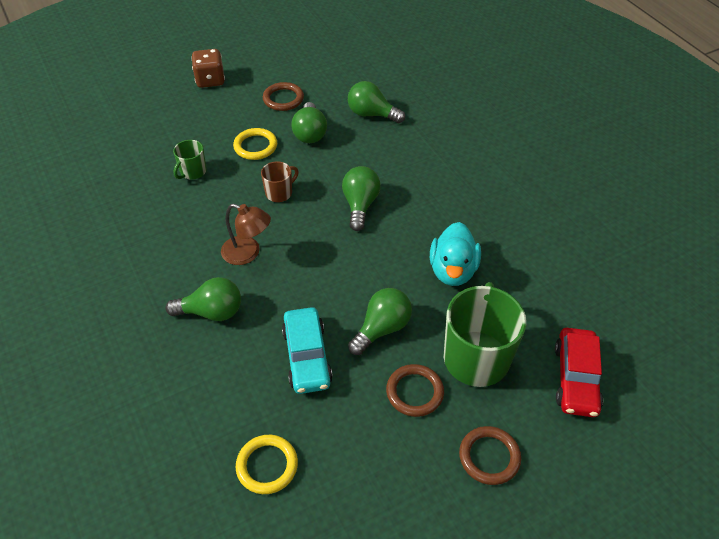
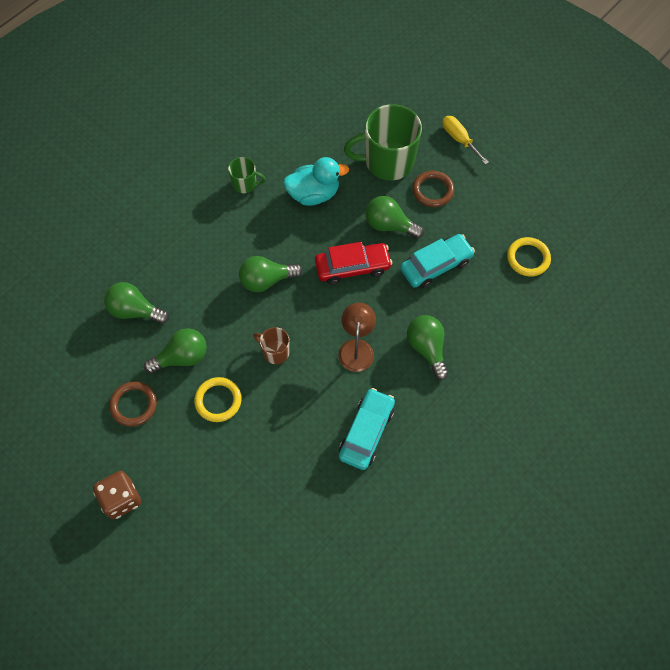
camera: 110 degrees left, 15 degrees up
green mug [173,140,207,179] -> green mug moved to [228,157,266,193]
green light bulb [348,81,405,123] -> green light bulb turned 105 degrees clockwise [104,282,169,324]
brown ring [459,426,521,485] -> yellow screwdriver [442,116,489,165]
red car [555,328,603,417] -> red car moved to [315,242,392,285]
none -> turquoise car [339,388,395,470]

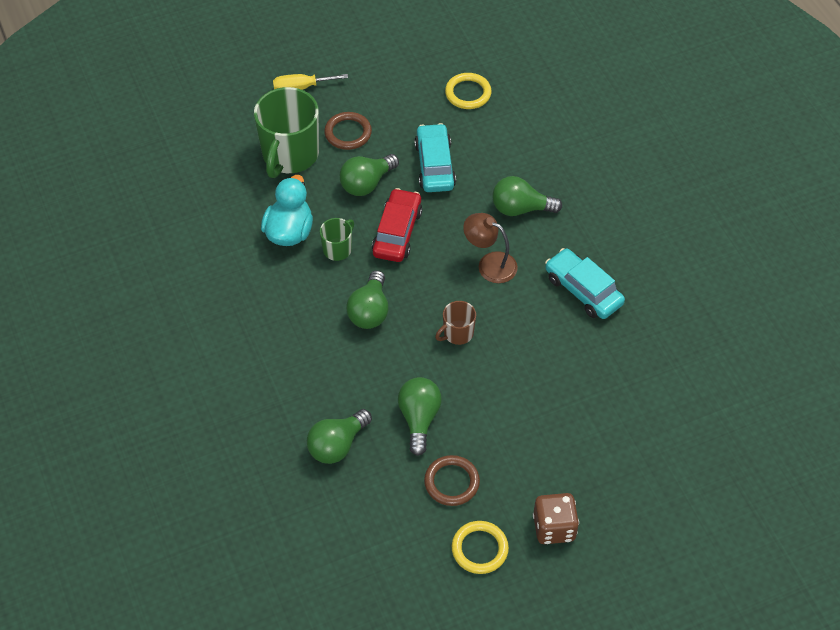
camera: 65 degrees left, 10 degrees down
yellow ring [194,377,242,422] -> yellow ring moved to [452,521,509,574]
green mug [228,157,266,193] -> green mug moved to [320,218,354,261]

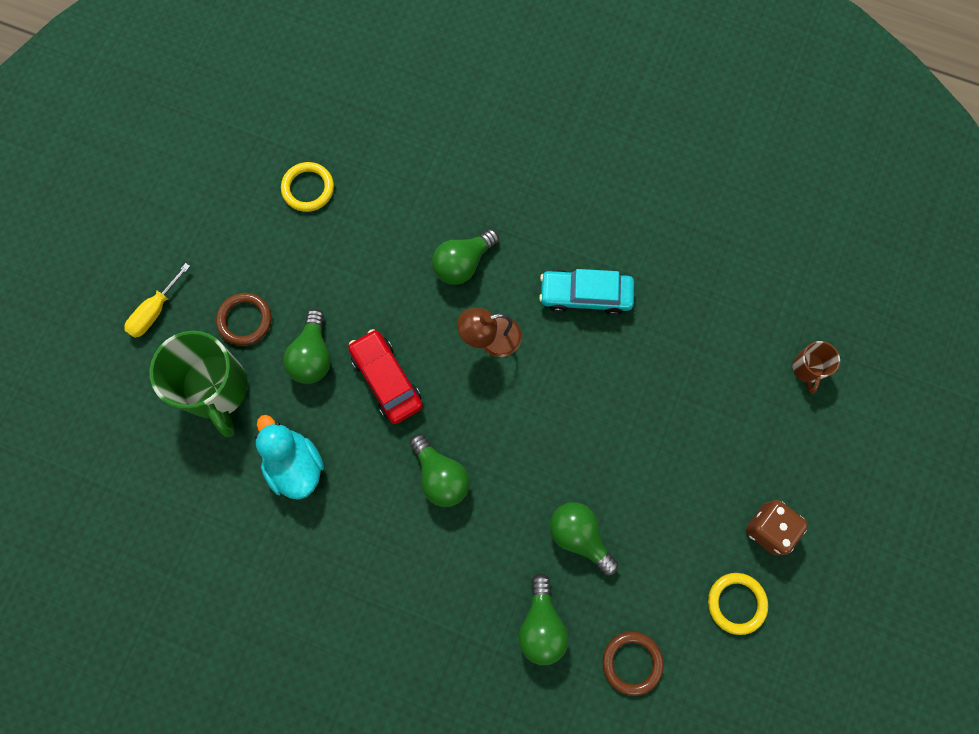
camera: 45 degrees left, 20 degrees up
green mug [320,218,354,261] -> none
turquoise car [414,123,456,192] -> none
brown ring [424,455,480,506] -> brown ring moved to [602,631,664,696]
brown mug [435,301,476,345] -> brown mug moved to [793,341,840,394]

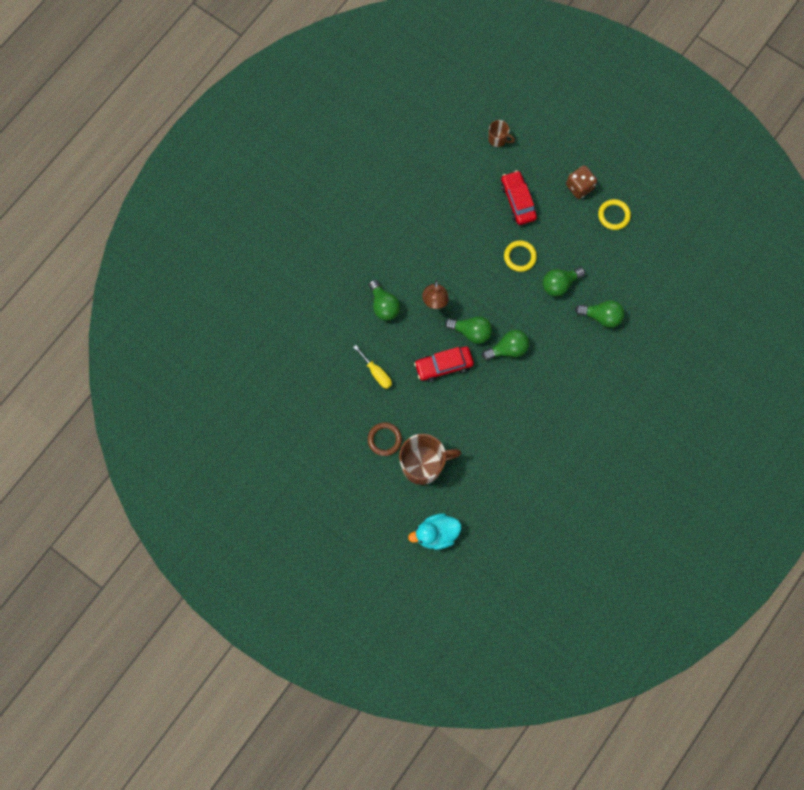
camera: 75 degrees left, 0 degrees up
yellow screwdriver [124,263,190,338] -> yellow screwdriver moved to [353,345,392,389]
green mug [150,331,248,437] -> brown mug [399,434,461,485]
turquoise duck [255,415,324,500] -> turquoise duck moved to [408,513,461,550]
yellow ring [281,162,334,212] -> yellow ring moved to [504,240,537,272]
green light bulb [283,309,331,384] -> green light bulb moved to [445,316,492,344]
turquoise car [539,269,634,316] -> none
brown ring [602,631,664,696] -> none
none -> red car [501,170,537,225]

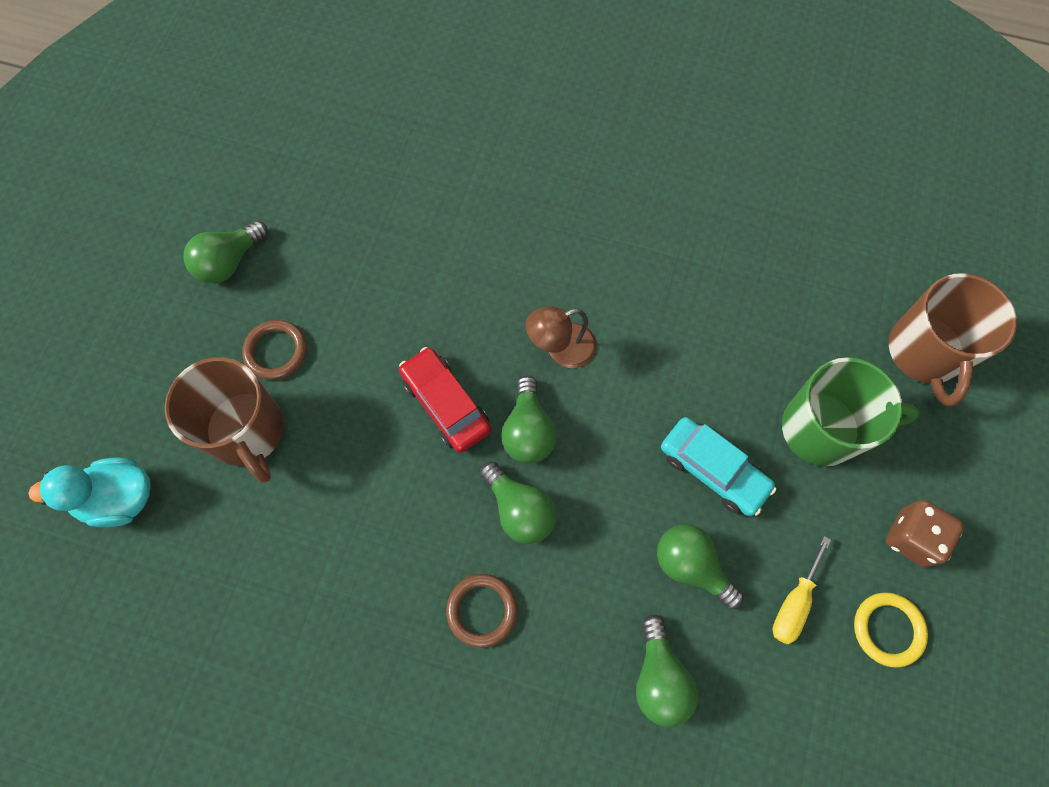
camera: 70 degrees right, 5 degrees down
yellow screwdriver [353,345,392,389] -> yellow screwdriver moved to [773,536,831,644]
green light bulb [369,280,400,321] -> green light bulb moved to [183,220,268,284]
turquoise duck [408,513,461,550] -> turquoise duck turned 60 degrees counterclockwise [28,457,151,527]
brown mug [488,120,515,147] -> brown mug [889,273,1017,406], size x2.06
red car [501,170,537,225] -> green mug [782,357,919,466]
yellow ring [504,240,537,272] -> turquoise car [661,417,776,516]
none -> brown ring [446,574,518,648]

